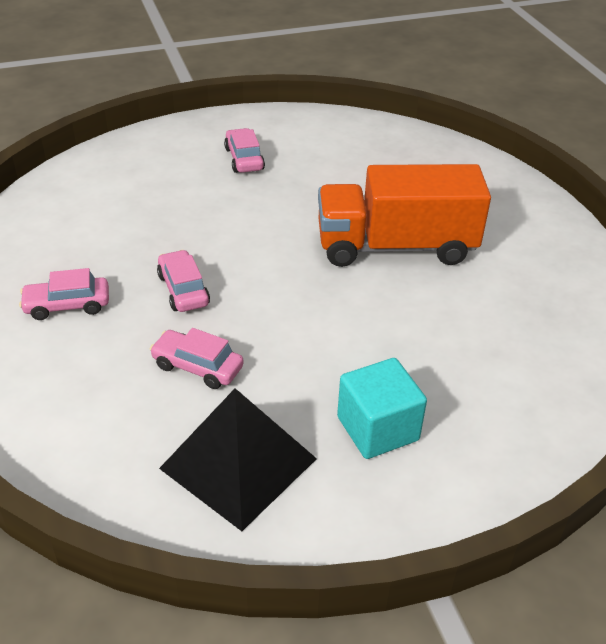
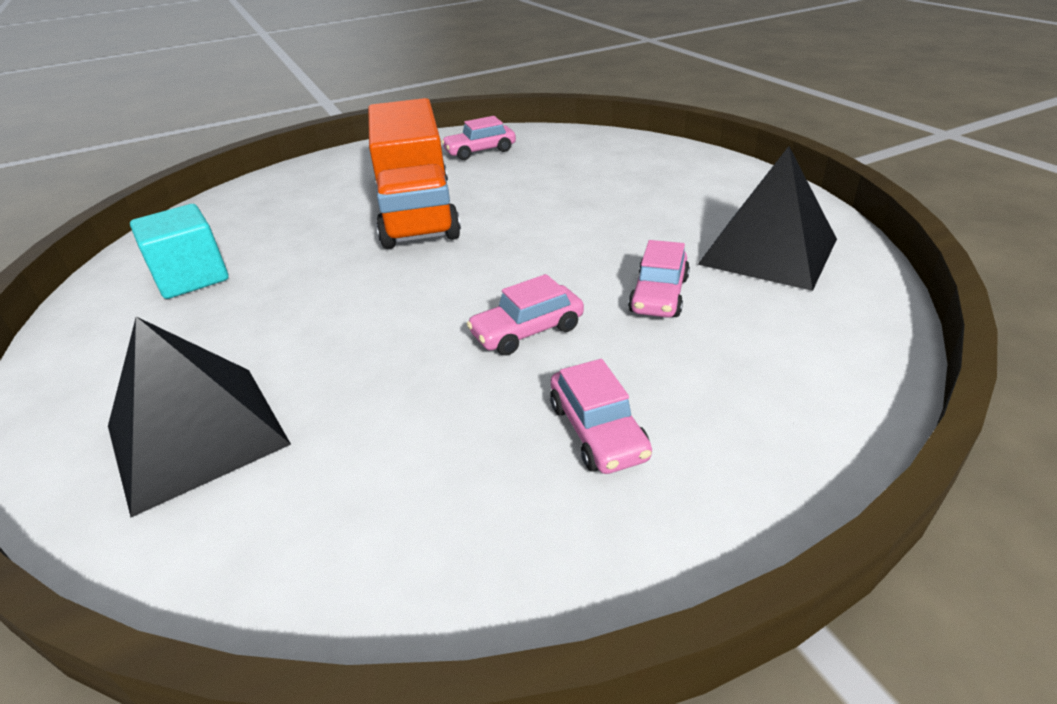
camera: 95 degrees left, 5 degrees down
pink car [224,128,265,173] -> pink car moved to [441,116,516,160]
turquoise cube [337,358,427,459] -> turquoise cube moved to [130,204,229,299]
none -> black pyramid [108,317,291,517]

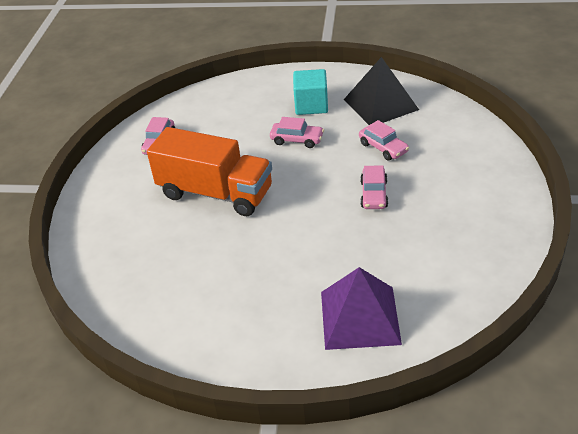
camera: 55 degrees left, 5 degrees up
black pyramid [108,317,291,517] -> purple pyramid [321,267,402,350]
turquoise cube [130,204,229,299] -> turquoise cube moved to [293,69,328,115]
pink car [550,359,652,474] -> pink car moved to [270,117,324,148]

